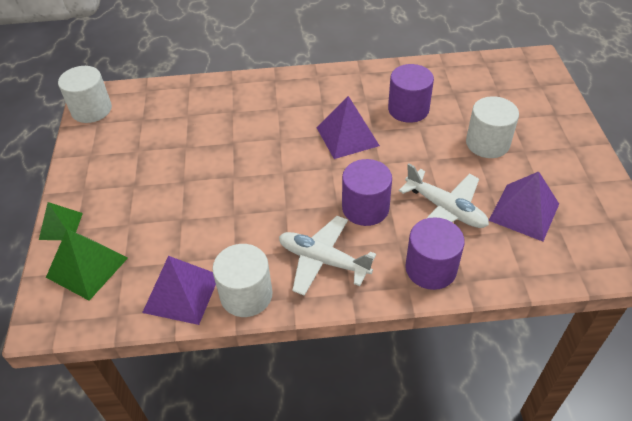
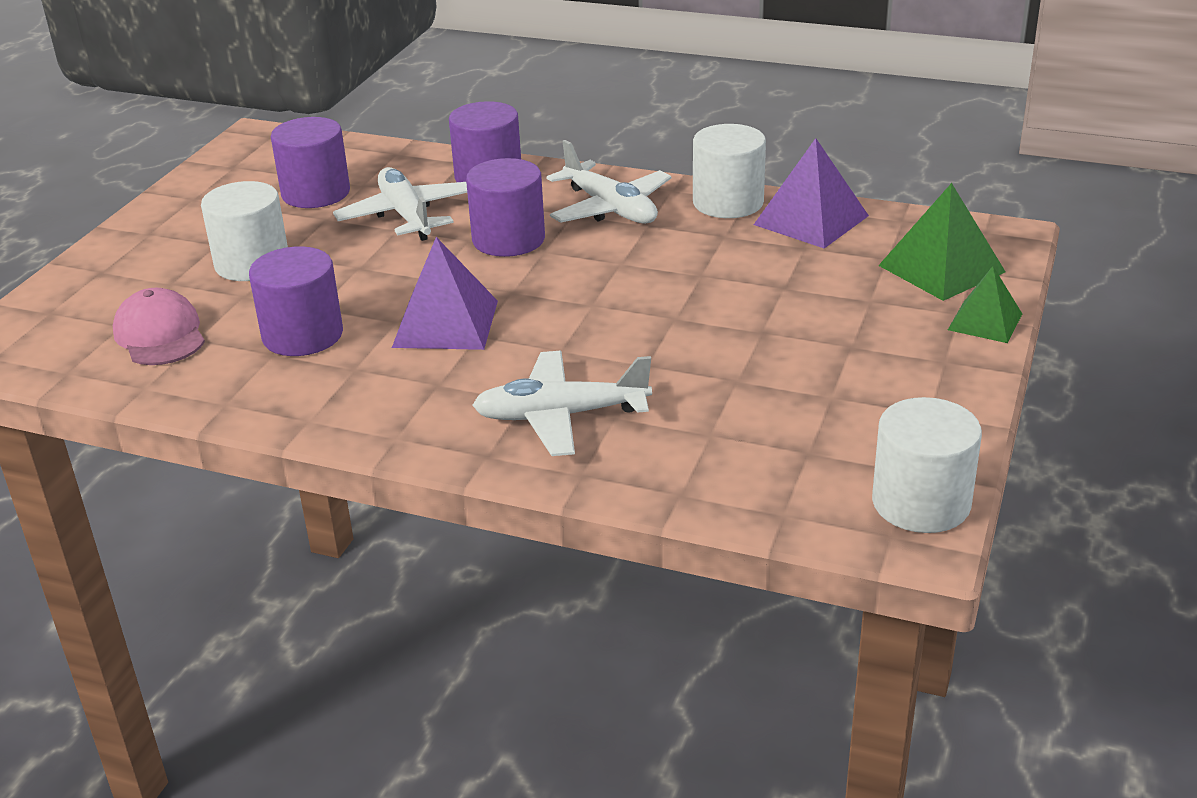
camera: 155 degrees left, 15 degrees down
purple pyramid [489,172,559,241] -> purple cylinder [271,117,350,208]
none -> pink cap [113,288,205,365]
none -> white plane [472,351,652,456]

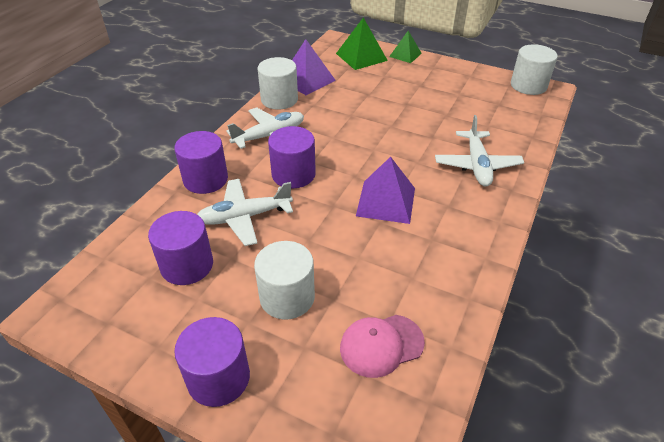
camera: 85 degrees left, 10 degrees up
purple cylinder [249,246,343,356] -> purple cylinder moved to [174,317,250,407]

